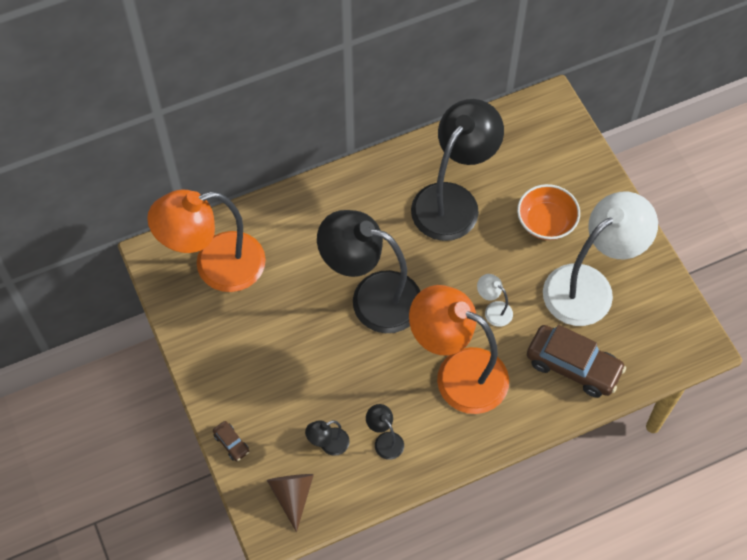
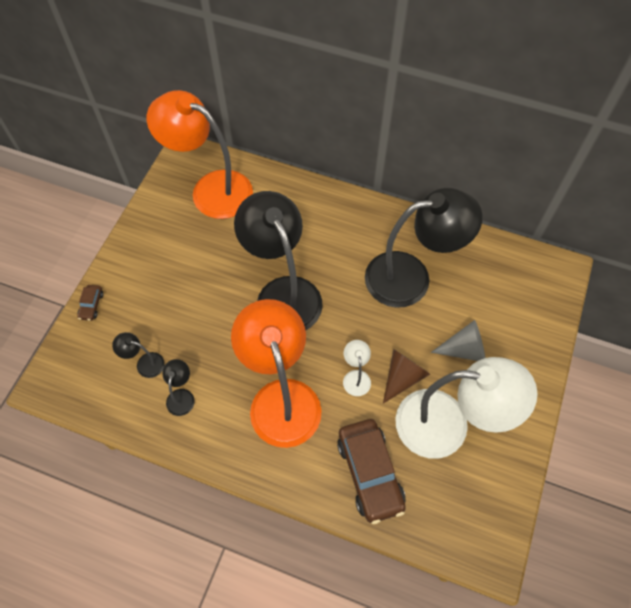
camera: 45 degrees right, 0 degrees up
brown cone [267,474,314,532] -> brown cone moved to [383,349,430,404]
orange bowl [517,184,580,240] -> grey cone [431,320,485,361]

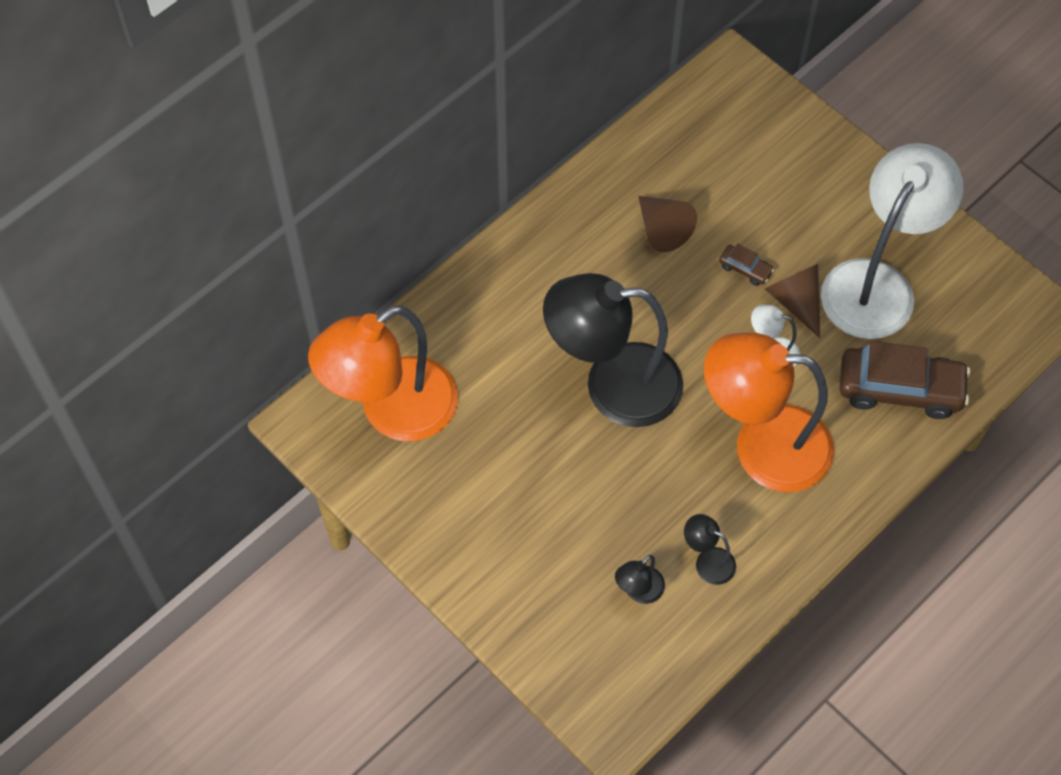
camera: 65 degrees left, 0 degrees up
brown car [77,285,103,321] -> brown car moved to [719,243,774,286]
black lamp [365,188,483,308] -> brown cone [638,196,697,252]
grey cone [431,320,485,361] -> none

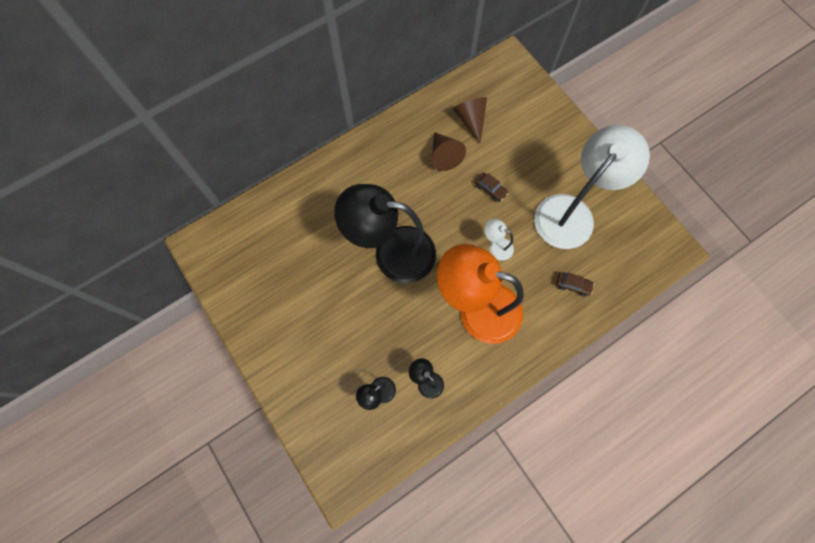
camera: 10 degrees right, 10 degrees up
orange lamp [308,305,458,441] -> none
brown cone [765,264,820,338] -> brown cone moved to [452,97,487,143]
brown car [839,341,970,419] -> brown car [556,272,594,296], size x0.44

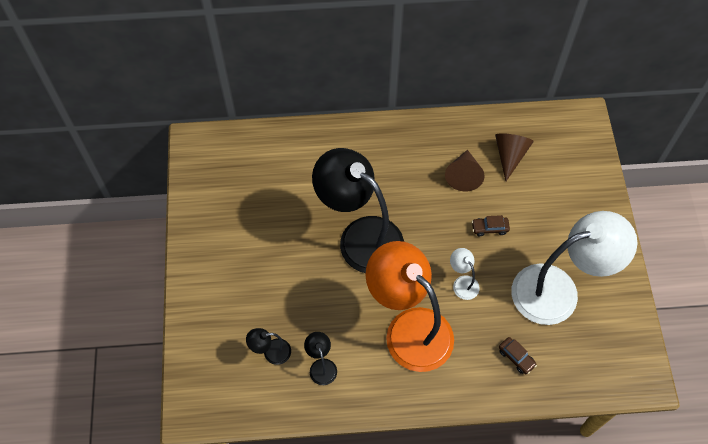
camera: 30 degrees right, 10 degrees down
brown car [475,173,509,202] -> brown car turned 105 degrees clockwise [472,215,510,236]

